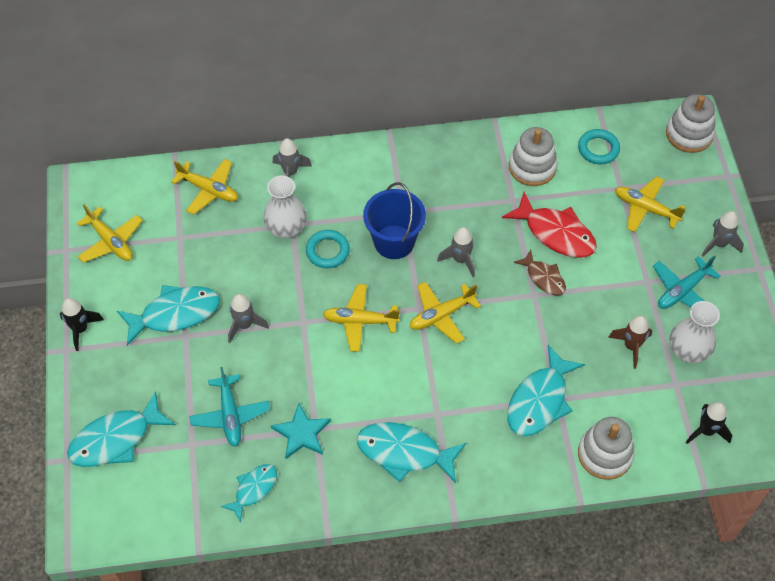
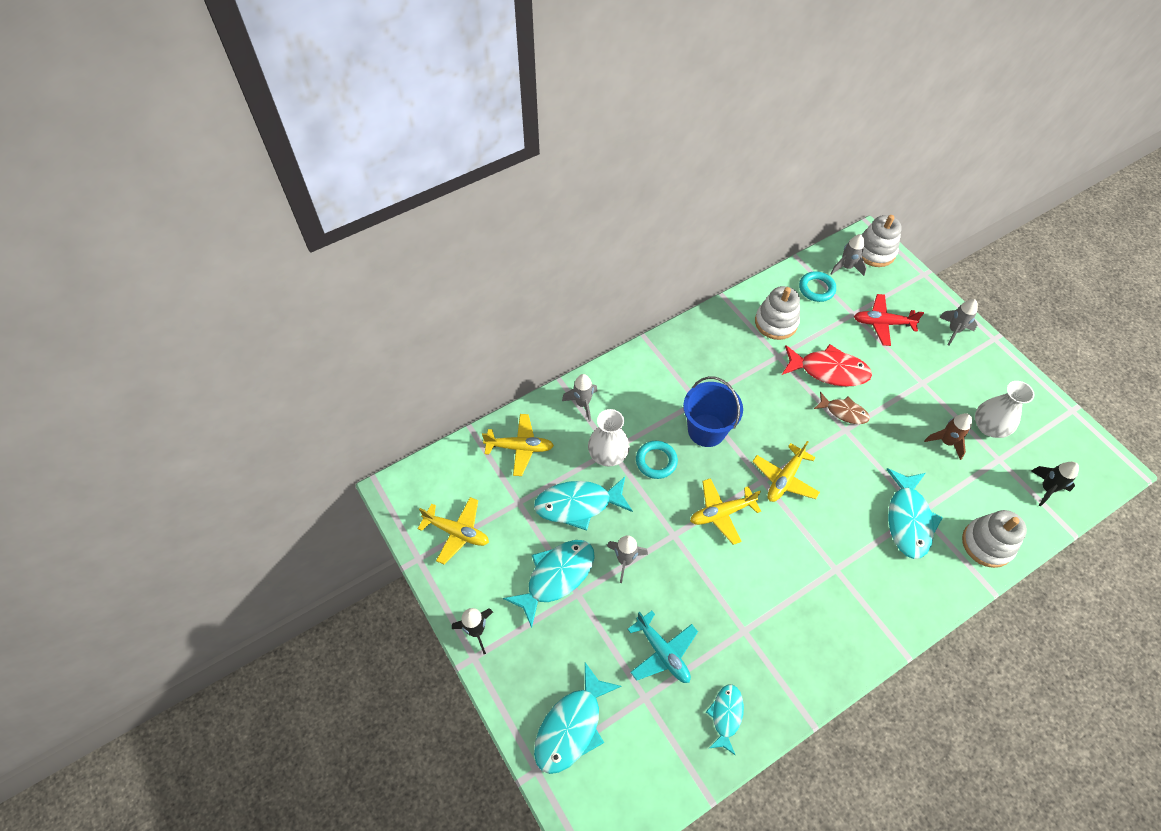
camera: 25 degrees left, 0 degrees up
turquoise star [271,403,331,459] -> none
turquoise fish [357,422,466,483] -> turquoise fish moved to [534,477,633,531]
grey rocket [437,227,475,277] -> grey rocket moved to [830,234,867,276]
yellow plane [615,176,686,232] -> red plane [854,294,924,346]
turquoise plane [653,255,720,309] -> none

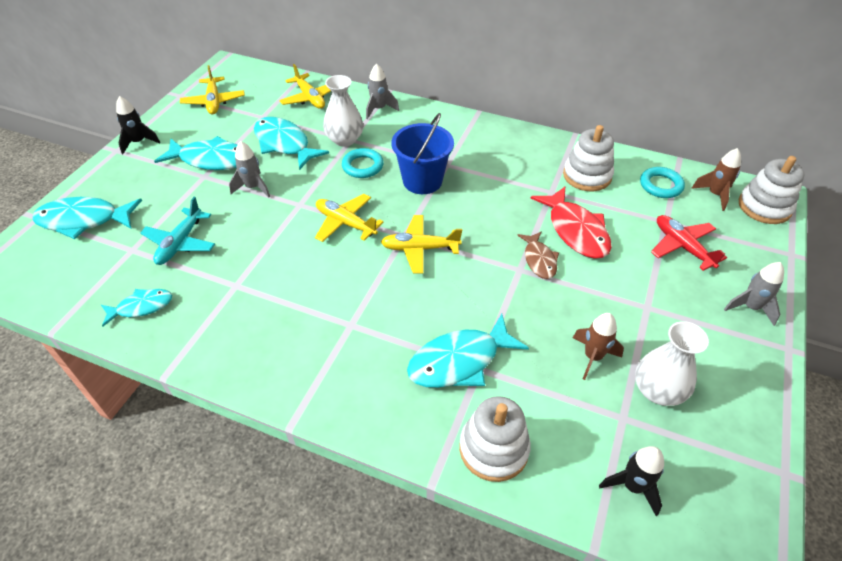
camera: 55 degrees right, 10 degrees down
grey rocket [830,234,867,276] -> brown rocket [691,148,741,211]

